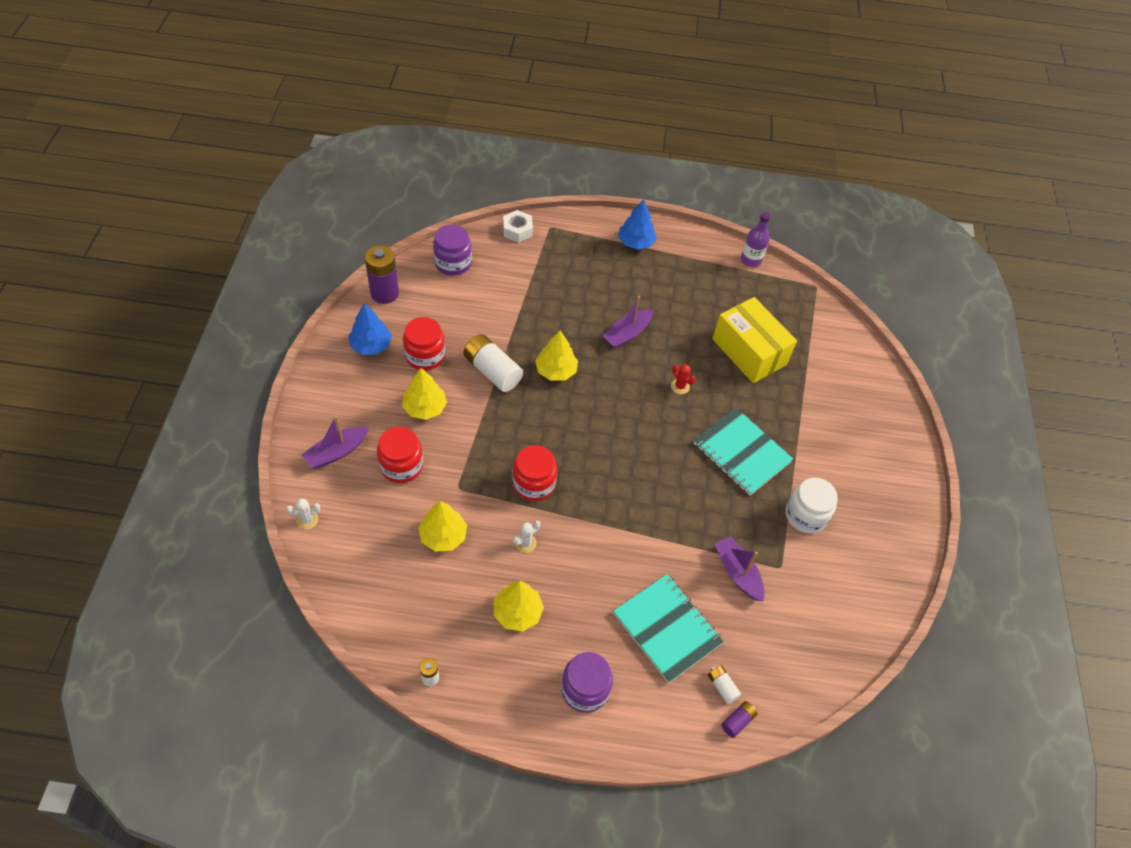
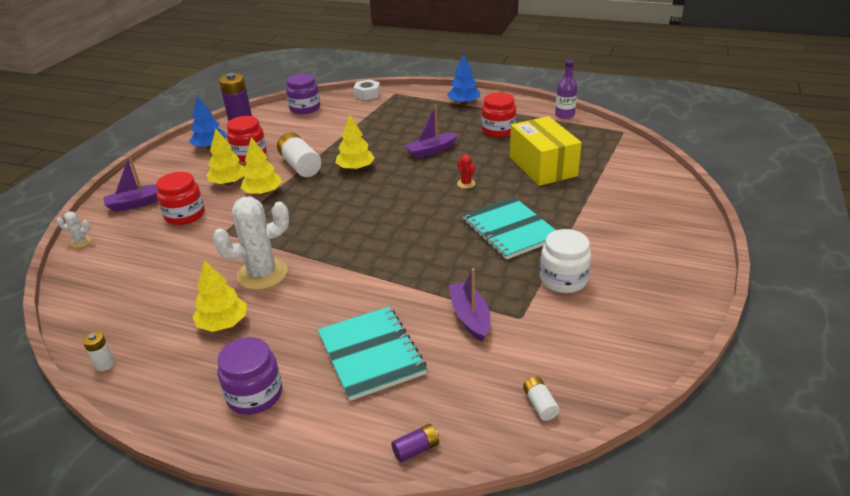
camera: 20 degrees right, 20 degrees down
yellow tree [418,501,467,552] -> yellow tree moved to [240,137,282,195]
red jar [512,445,557,501] -> red jar moved to [481,93,516,137]
white cactus [513,521,540,553] -> white cactus [213,197,289,290], size x2.31
white battery [708,665,741,704] -> white battery moved to [523,376,560,421]

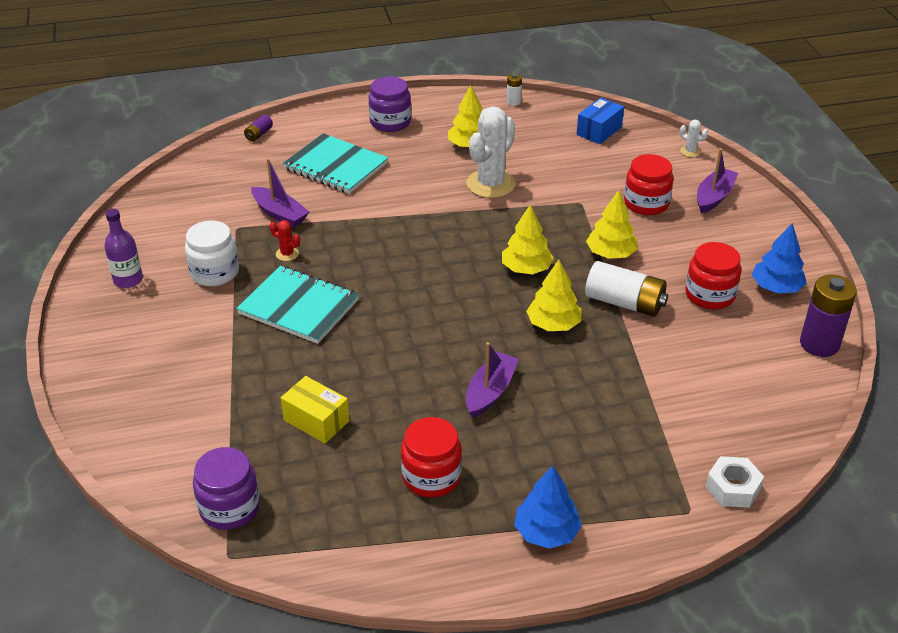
camera: 145 degrees right, 5 degrees up
white cactus [56,211,92,248] -> white cactus turned 75 degrees clockwise [680,120,708,157]
yellow tree [206,129,245,185] -> yellow tree moved to [502,205,554,274]
purple jar [286,73,320,114] -> purple jar moved to [193,447,260,530]
red cactus [457,154,475,188] -> red cactus moved to [270,220,300,261]
yellow box [510,116,582,186] -> yellow box [281,376,350,444], size x0.58
white battery [523,376,560,421] -> none
purple bottle [555,60,578,119] -> purple bottle moved to [104,209,143,288]
none -> blue box [576,97,624,144]

